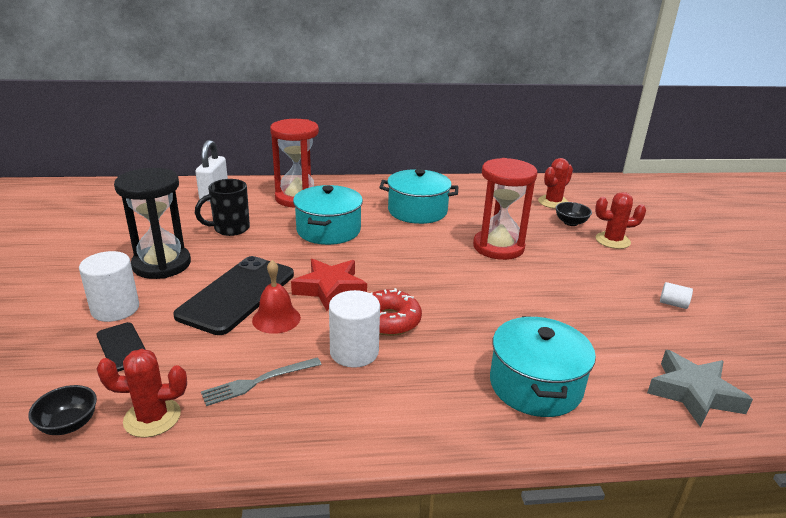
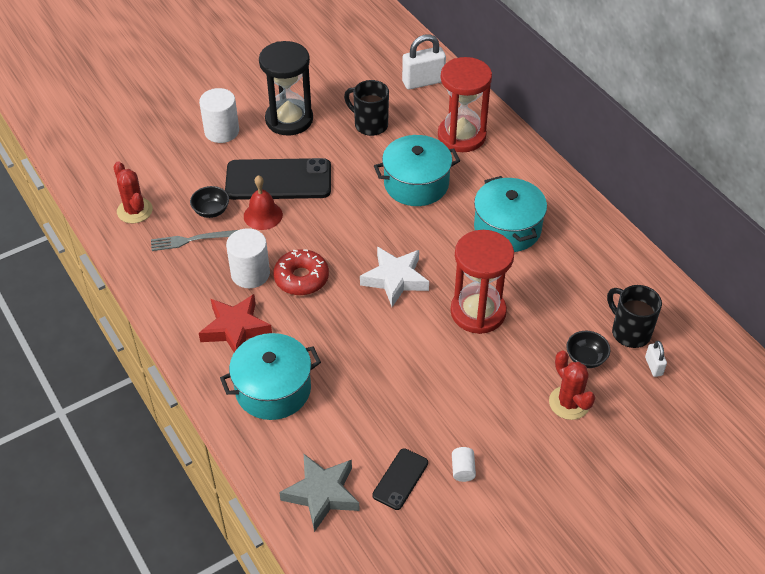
camera: 65 degrees right, 20 degrees up
black bowl [28,385,97,435] -> black bowl moved to [190,186,229,218]
black phone [97,322,146,372] -> black phone moved to [372,448,428,510]
grey fork [201,357,322,406] -> grey fork turned 45 degrees counterclockwise [151,230,238,251]
red star [291,259,367,311] -> red star moved to [199,294,272,352]
red cactus [538,158,573,209] -> black mug [607,285,662,348]
none -> white star [360,247,429,307]
none -> white padlock [645,341,667,377]

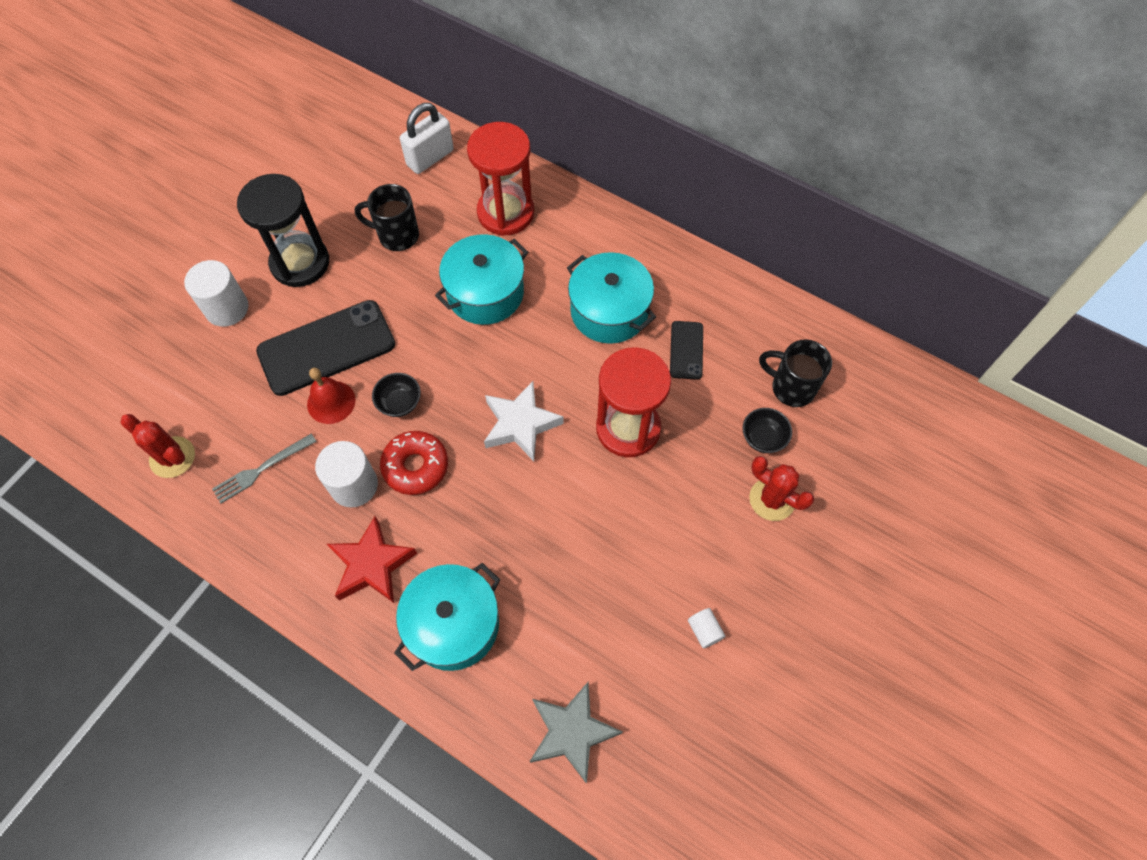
camera: 25 degrees left, 15 degrees up
black bowl [190,186,229,218] -> black bowl moved to [372,373,421,417]
black phone [372,448,428,510] -> black phone moved to [670,321,703,380]
white padlock [645,341,667,377] -> none

